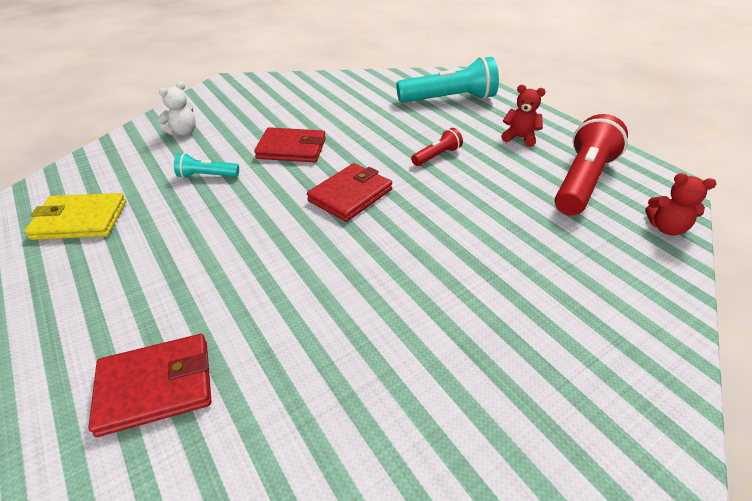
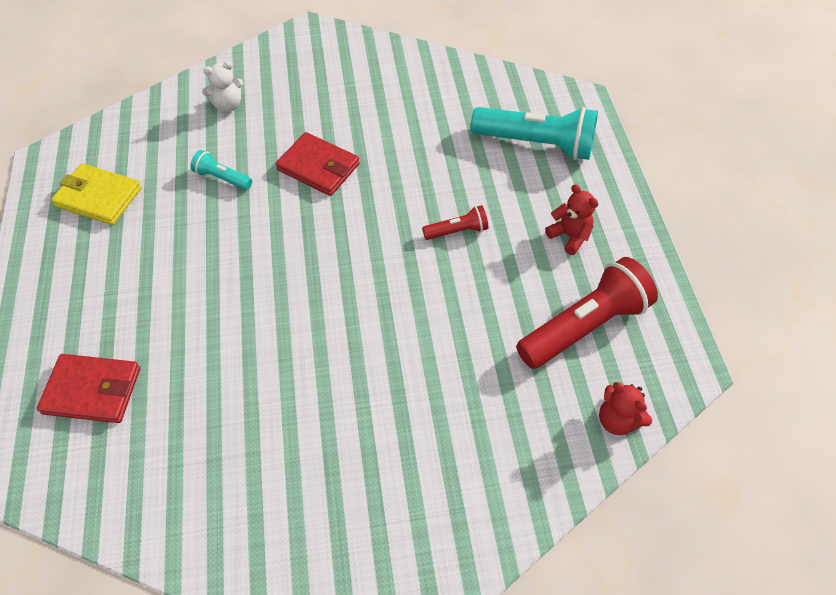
camera: 25 degrees right, 15 degrees up
red wallet [307,163,392,222] -> none

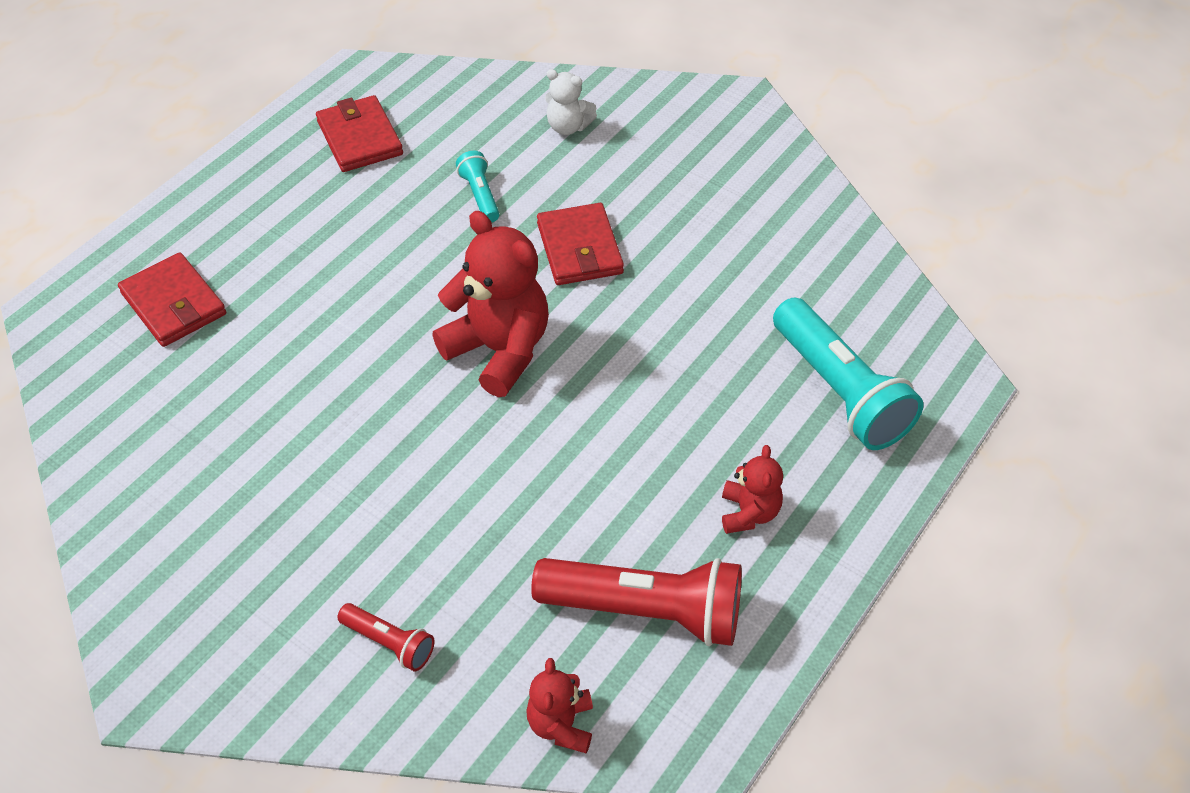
camera: 45 degrees right, 5 degrees down
yellow wallet [51,163,142,225] -> red wallet [316,95,403,172]
red flashlight [422,205,488,240] -> red flashlight moved to [337,603,435,672]
none -> red teddy bear [432,211,549,397]

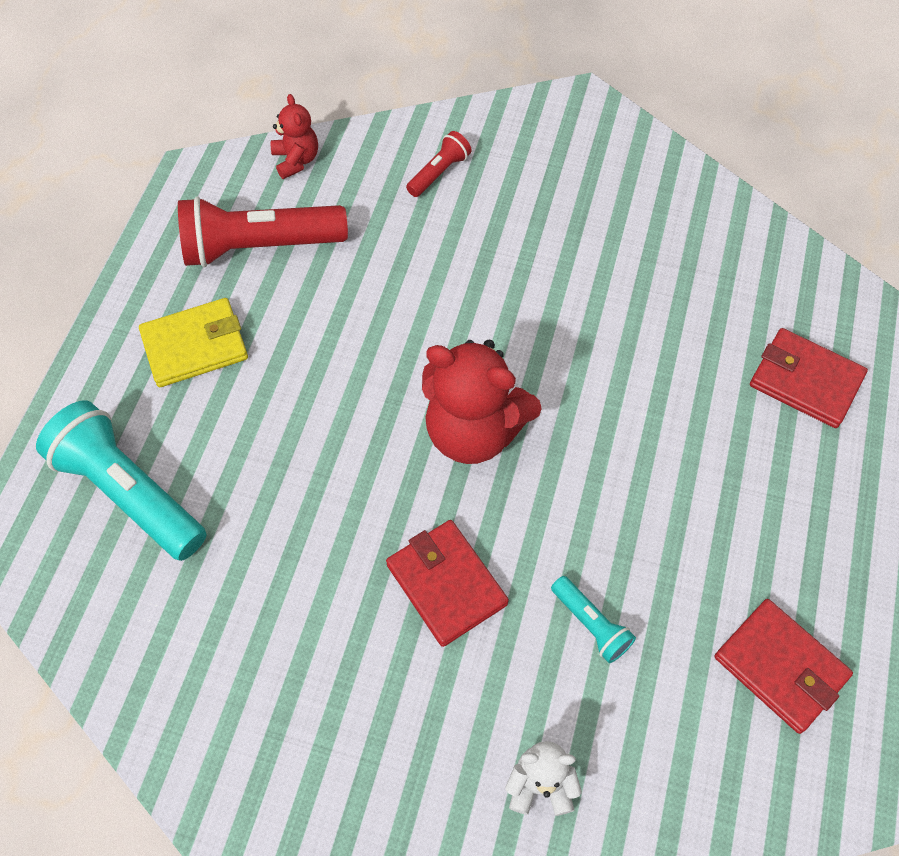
camera: 160 degrees right, 10 degrees up
red flashlight [337,603,435,672] -> red flashlight turned 120 degrees clockwise [406,131,472,197]
red teddy bear [722,445,783,534] -> yellow wallet [139,298,248,387]

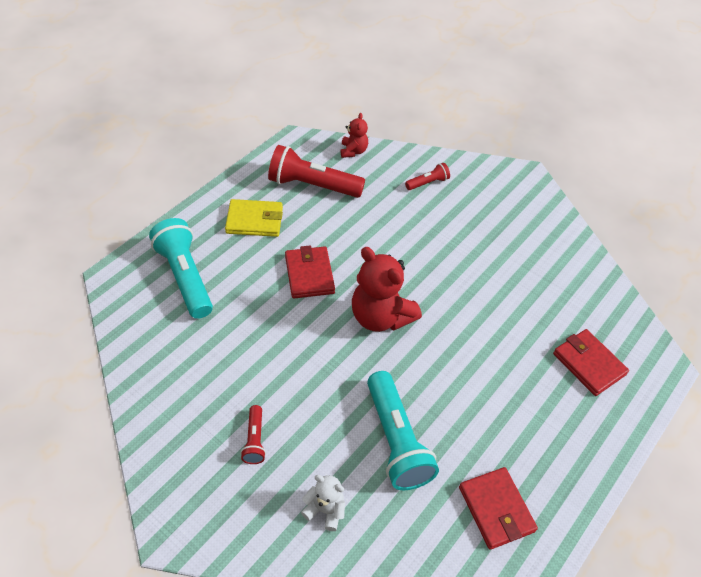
camera: 20 degrees right, 10 degrees down
red wallet [386,520,509,647] -> red wallet moved to [285,245,335,298]
turquoise flashlight [551,576,636,663] -> turquoise flashlight [367,371,439,490], size x2.06
none -> red flashlight [241,405,266,464]

